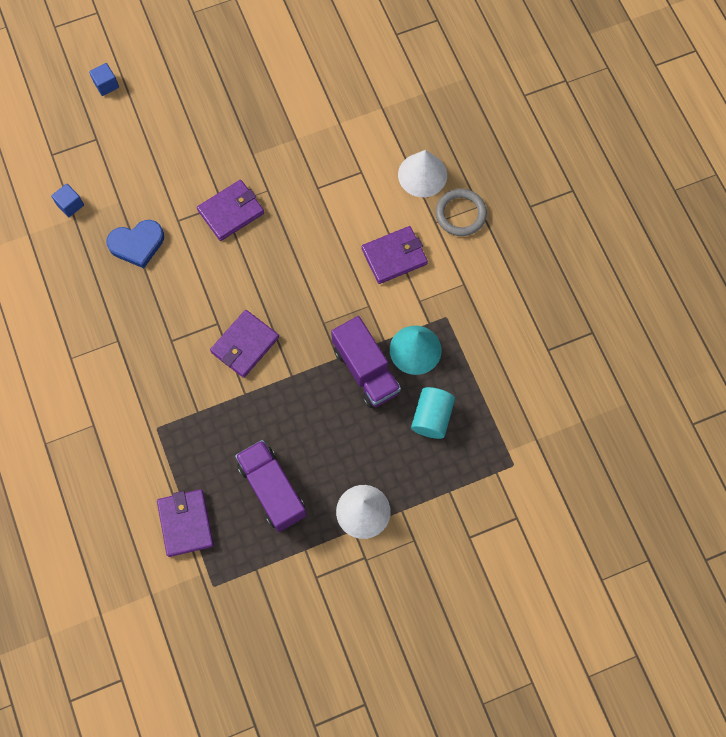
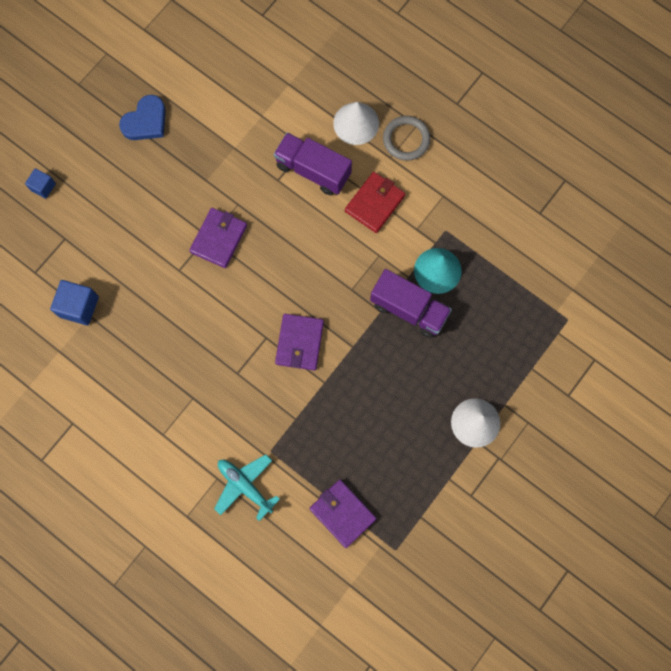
camera: 30 degrees left, 5 degrees up
blue cube [51,184,84,217] -> blue cube [50,280,99,326], size x1.64
blue heart [106,220,164,268] -> blue heart moved to [119,95,166,140]
purple truck [235,440,307,532] -> purple truck moved to [274,132,352,195]
purple wallet [362,226,428,284] -> red wallet [345,172,405,233]
turquoise cylinder [411,387,455,439] -> none
none -> turquoise plane [214,454,280,521]

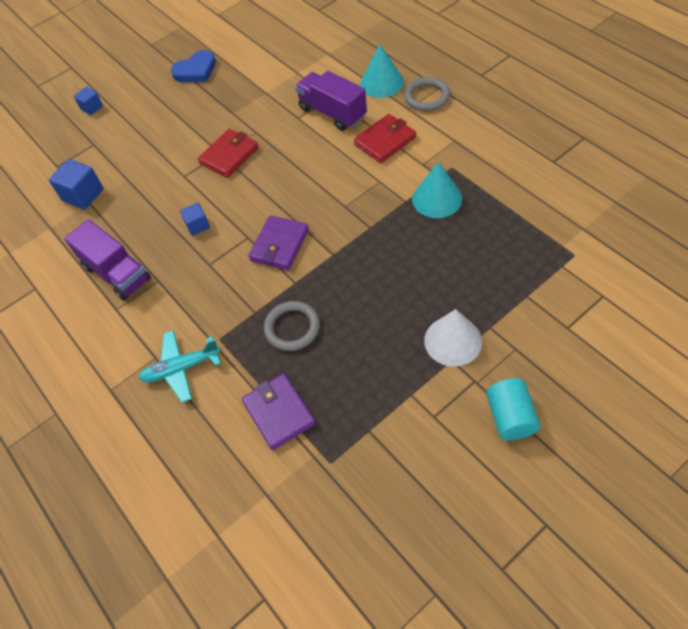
camera: 20 degrees right, 20 degrees down
purple wallet [189,208,247,268] -> red wallet [198,129,259,178]
turquoise plane [214,454,280,521] -> turquoise plane turned 75 degrees counterclockwise [139,331,221,403]
white cone [333,102,379,145] -> turquoise cone [360,44,404,98]
purple truck [370,269,452,338] -> purple truck moved to [64,219,151,301]
none -> blue cube [180,203,210,236]
none -> grey ring [264,301,320,351]
none -> turquoise cylinder [486,378,541,440]

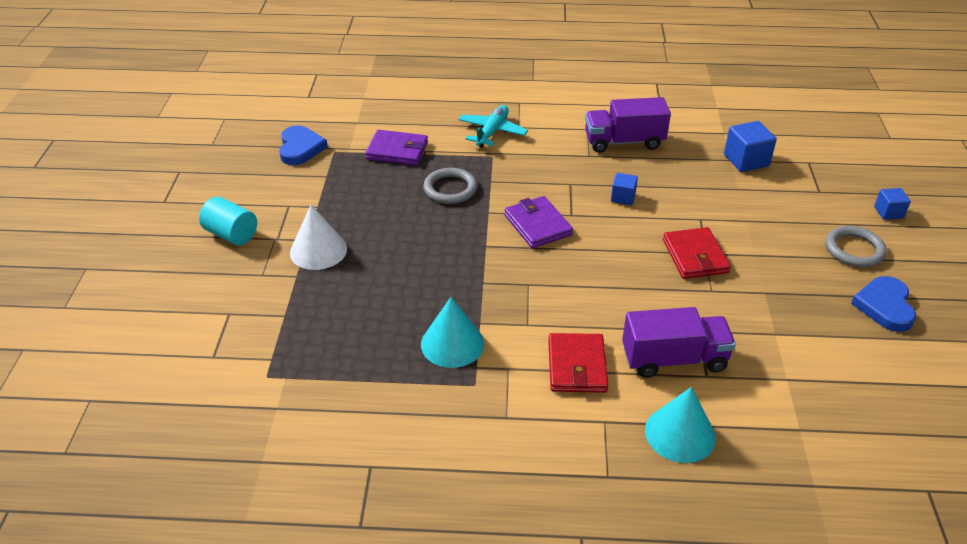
camera: 125 degrees right, 15 degrees down
grey ring [404,77,450,111] -> grey ring moved to [825,226,887,267]
none -> blue heart [279,125,328,165]

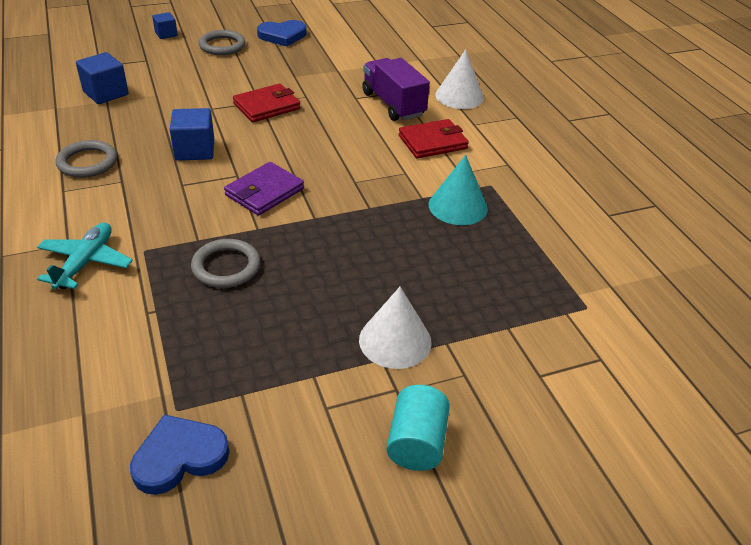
camera: 115 degrees left, 0 degrees up
purple wallet [365,130,428,166] -> none
turquoise plane [458,105,528,148] -> turquoise plane turned 105 degrees clockwise [37,222,133,289]
purple truck [585,97,671,153] -> grey ring [55,140,117,178]
blue cube [611,173,638,205] -> blue cube [170,108,214,161], size x1.64
turquoise cone [645,387,716,463] -> white cone [435,49,484,109]

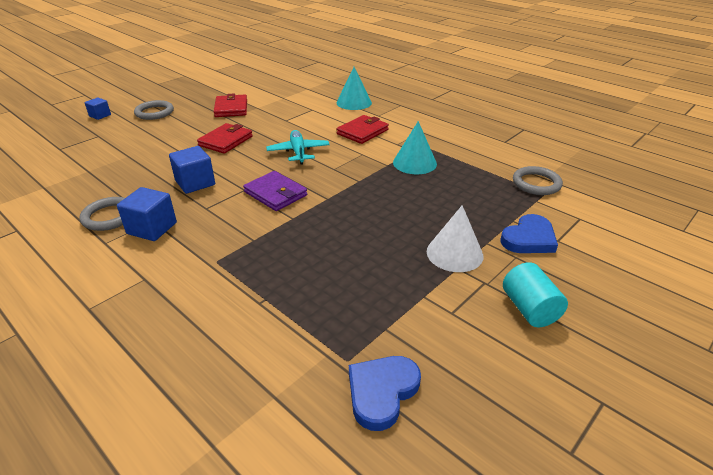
camera: 25 degrees left, 5 degrees down
turquoise plane [37,222,133,289] -> turquoise plane moved to [266,130,330,165]
blue cube [76,52,129,104] -> blue cube moved to [117,187,177,241]
grey ring [191,239,260,288] -> grey ring moved to [513,166,563,195]
purple wallet [224,162,304,216] -> purple wallet turned 60 degrees counterclockwise [243,171,307,211]
blue heart [257,20,306,47] -> blue heart moved to [501,214,558,253]
purple truck [362,58,430,121] -> none
white cone [435,49,484,109] -> turquoise cone [337,67,372,110]
none -> red wallet [214,93,247,117]

